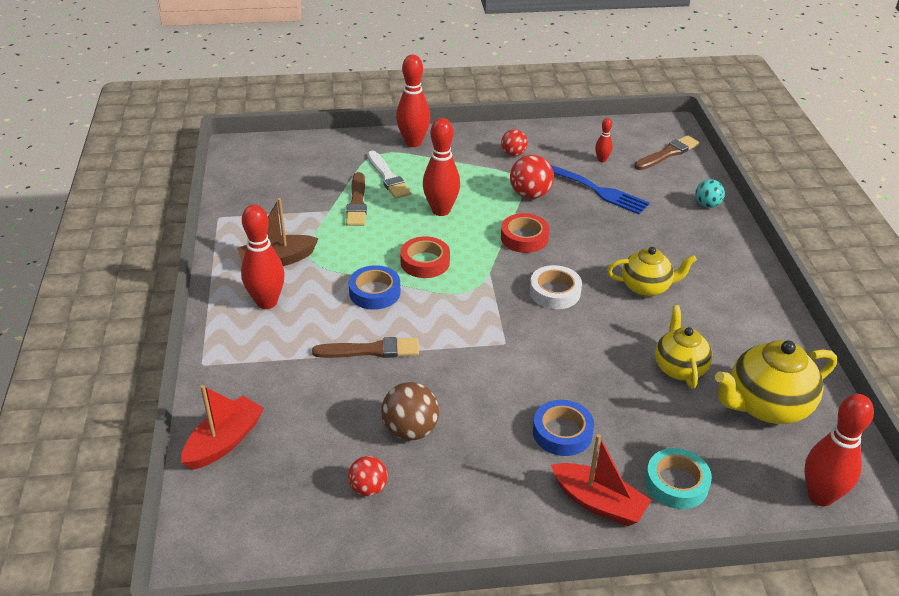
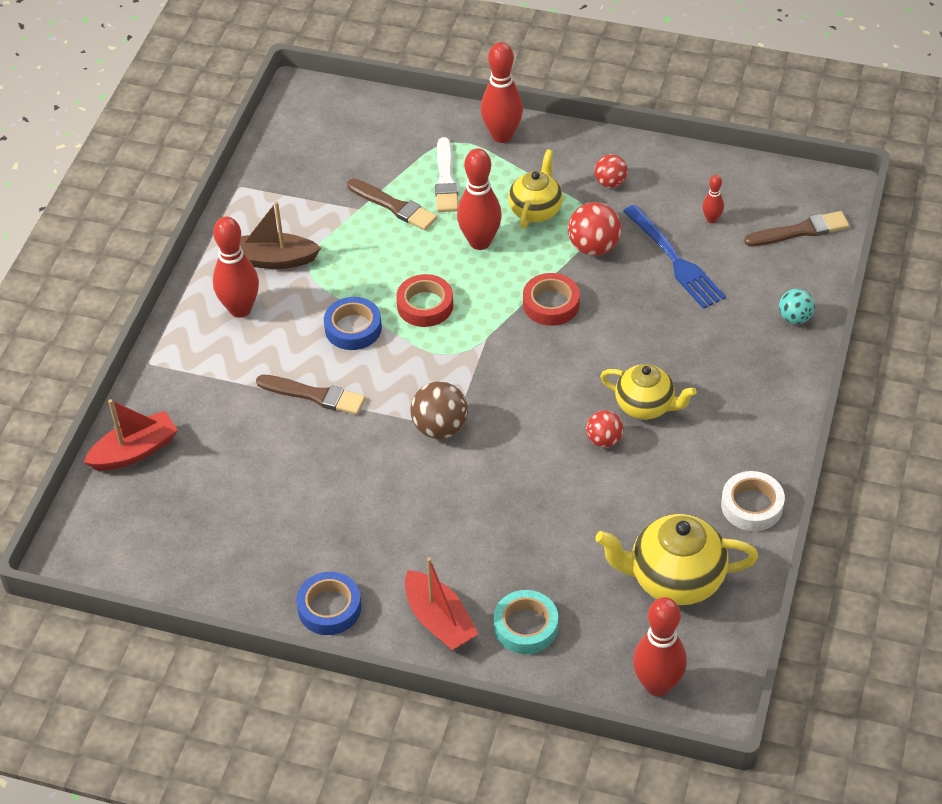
camera: 25 degrees right, 10 degrees up
brown brush [346,172,367,226] -> brown brush turned 75 degrees counterclockwise [347,179,437,230]
red ball [348,456,388,496] -> red ball moved to [586,410,624,448]
brown ball [381,382,439,441] -> brown ball moved to [410,381,468,439]
white tape [530,265,582,309] -> white tape moved to [721,471,785,531]
blue tape [533,400,594,456] -> blue tape moved to [296,572,361,635]
yellow teapot [655,305,713,388] -> yellow teapot moved to [508,149,563,229]

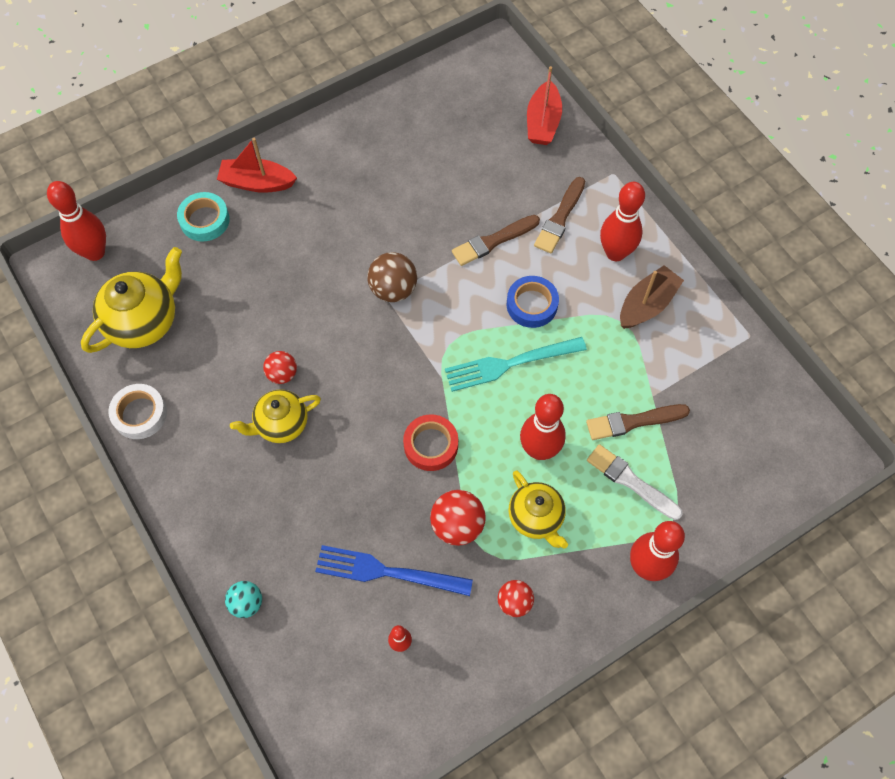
camera: 130 degrees right, 15 degrees up
blue tape [296,572,361,635] -> none
red tape [396,274,453,327] -> turquoise fork [445,337,587,392]
brown brush [744,211,849,246] -> brown brush moved to [534,177,585,253]

